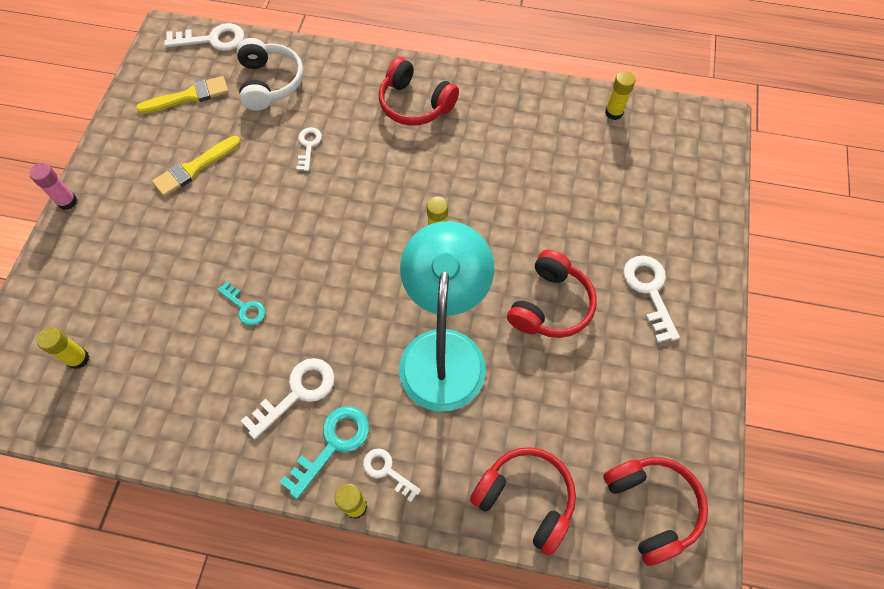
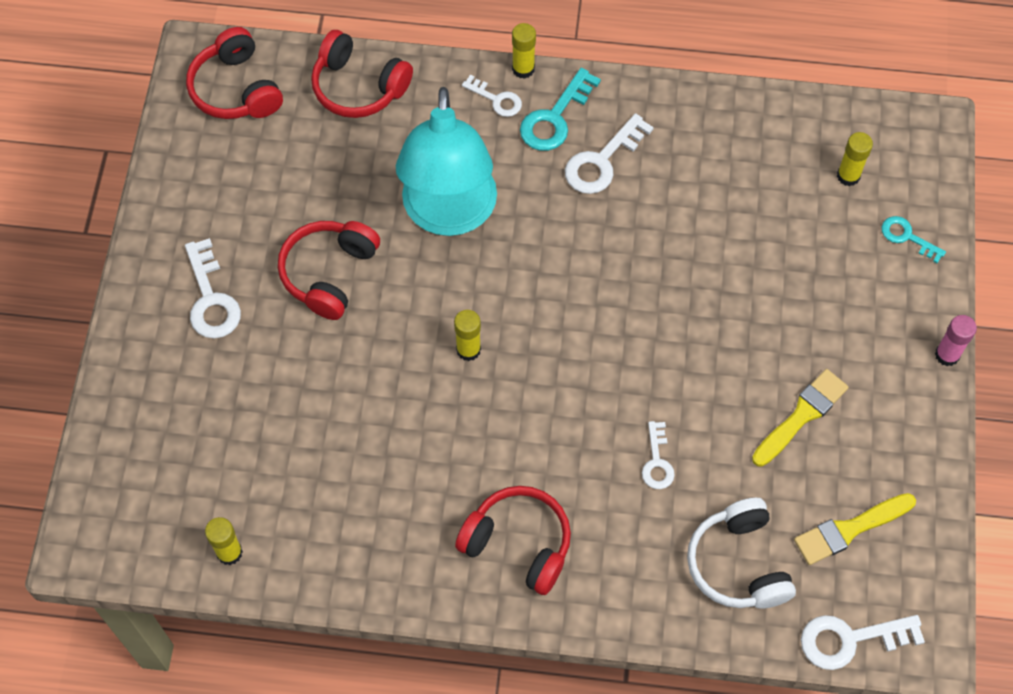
camera: 175 degrees right, 0 degrees up
turquoise key [217,281,266,326] -> turquoise key moved to [882,216,946,263]

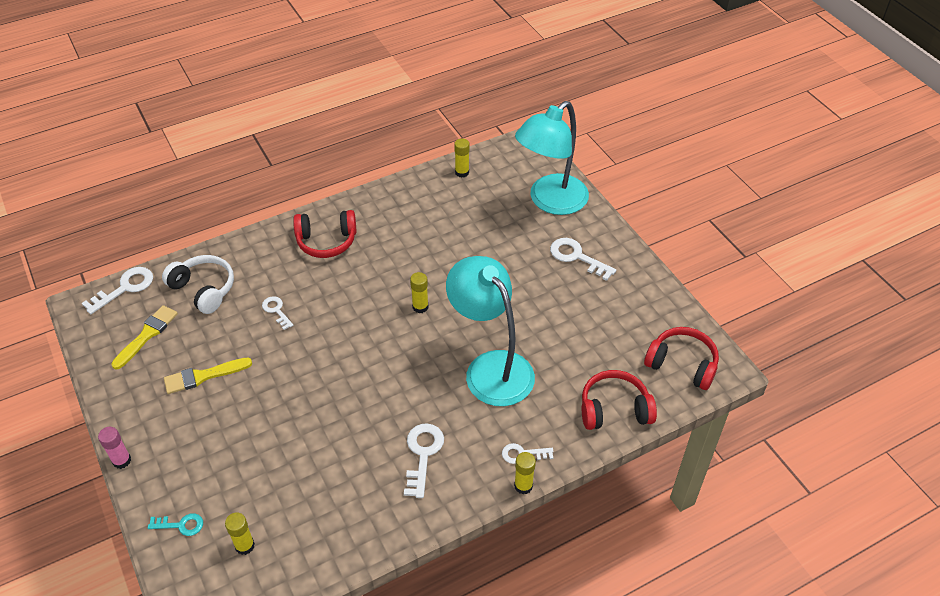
camera: 145 degrees right, 15 degrees down
red headphones [278,221,380,320] -> none
turquoise key [520,68,601,151] -> none
yellow brush [752,369,849,467] -> yellow brush turned 60 degrees clockwise [164,358,252,394]
none -> turquoise lamp [515,101,589,215]

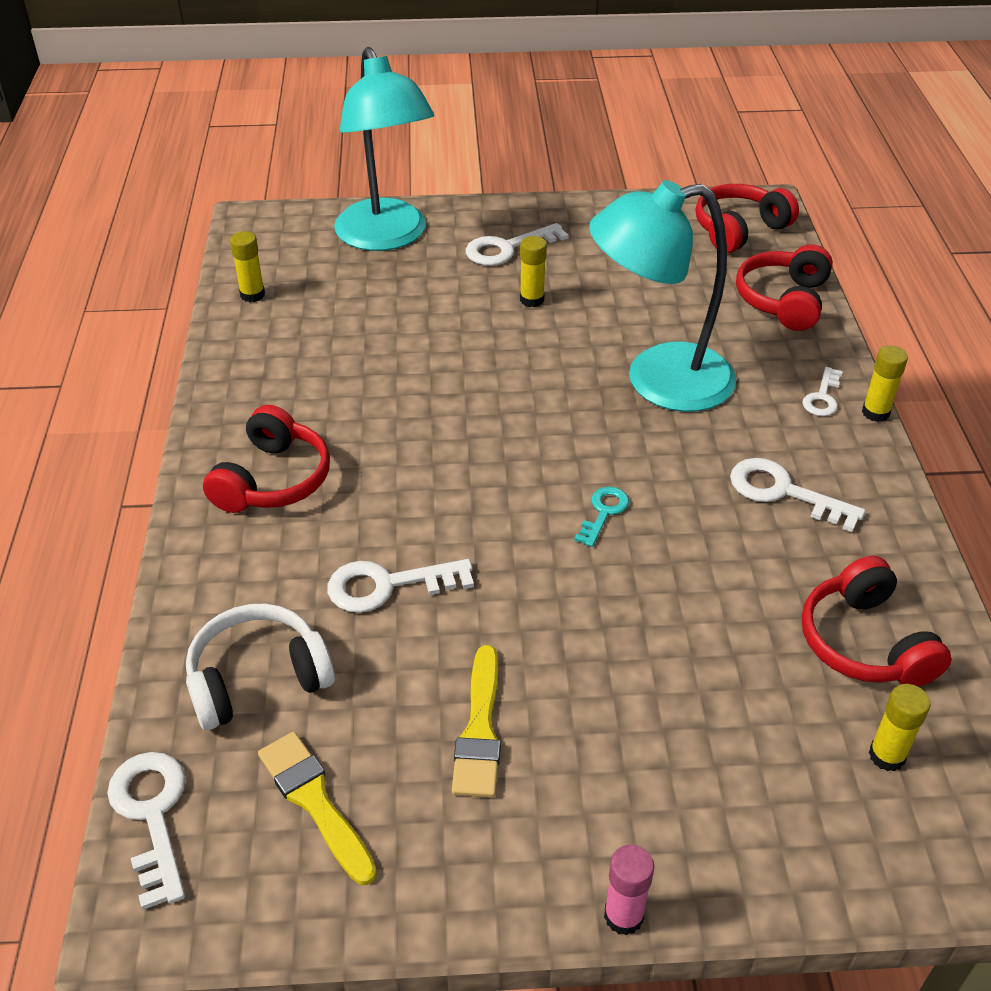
camera: 65 degrees left, 5 degrees down
turquoise key [148,513,203,536] -> turquoise key moved to [574,487,629,547]
white key [262,296,293,330] -> white key [327,559,474,613], size x1.62
yellow glue stick [410,272,428,313] -> yellow glue stick moved to [520,236,547,307]
none -> red headphones [802,556,952,687]

